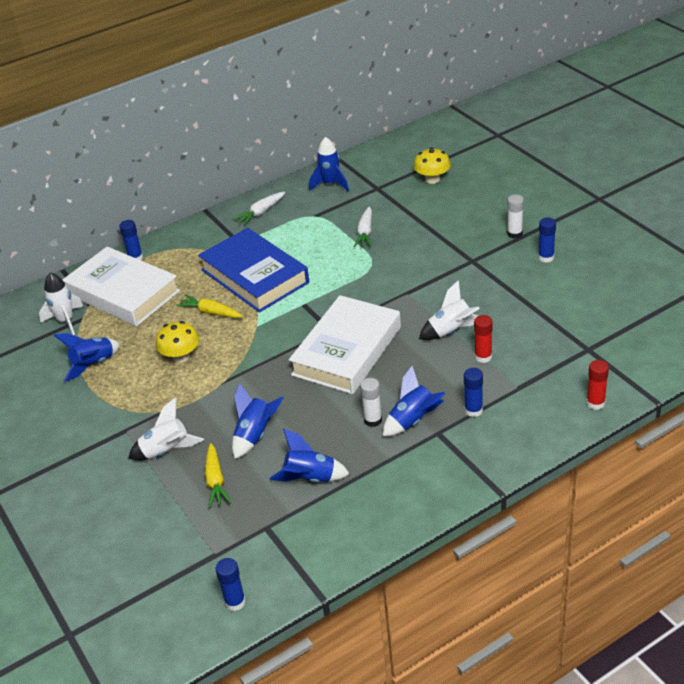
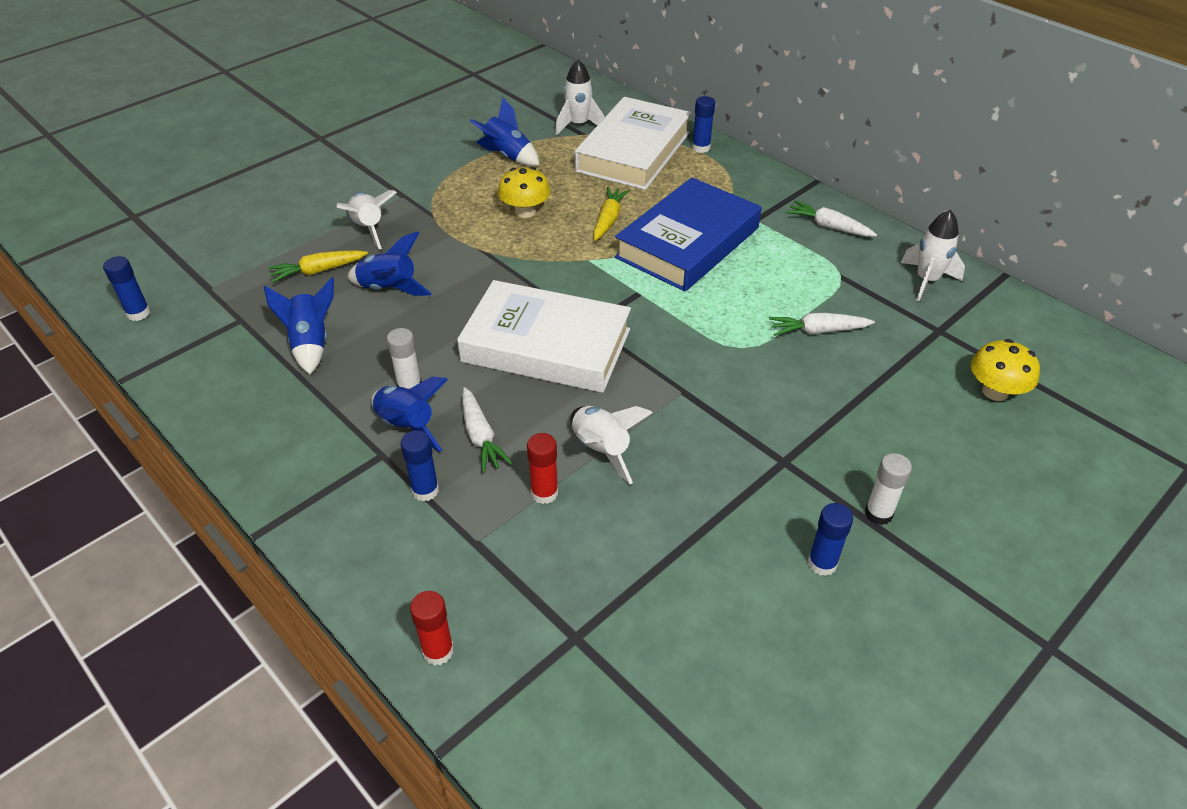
camera: 75 degrees right, 5 degrees up
blue rocket [309,137,349,191] -> white rocket [901,210,965,301]
none -> white carrot [462,387,512,473]

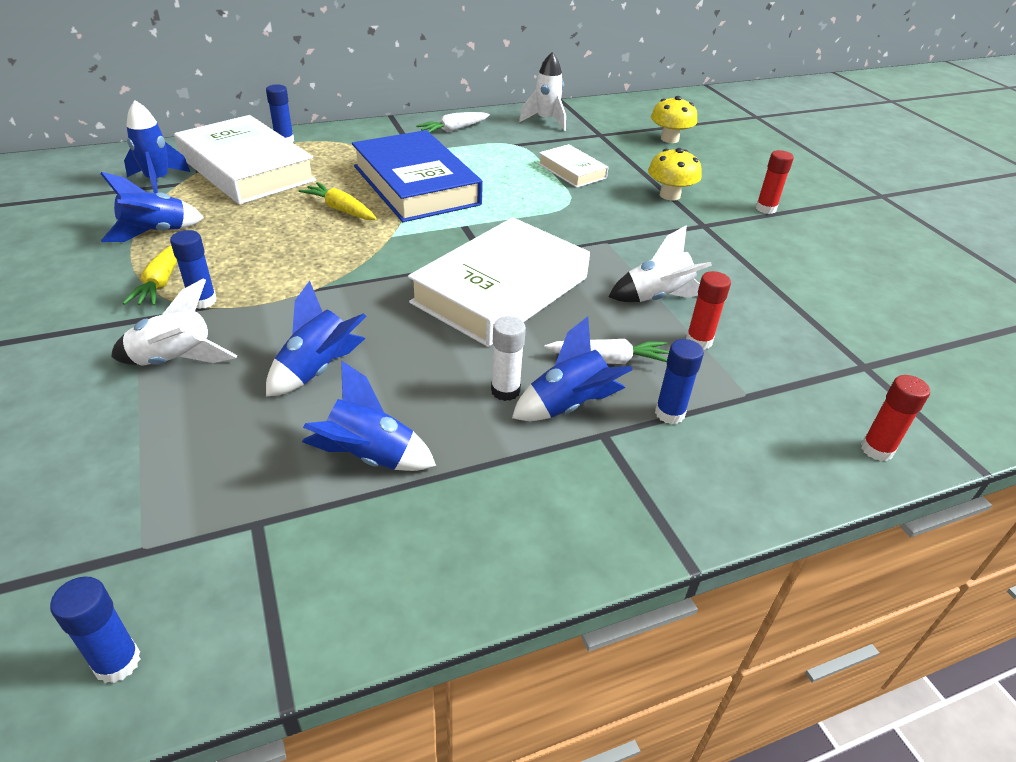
camera: 70 degrees left, 5 degrees down
yellow carrot [268,250,368,283] -> yellow carrot moved to [123,245,177,306]
yellow mushroom [498,167,551,218] -> yellow mushroom moved to [648,148,702,201]
white rocket [555,59,605,135] -> blue rocket [124,100,190,193]
white carrot [769,312,875,336] -> white book [538,144,609,188]
blue glue stick [808,503,853,576] -> blue glue stick moved to [170,230,216,309]
white glue stick [865,453,912,525] -> red glue stick [756,150,794,214]

